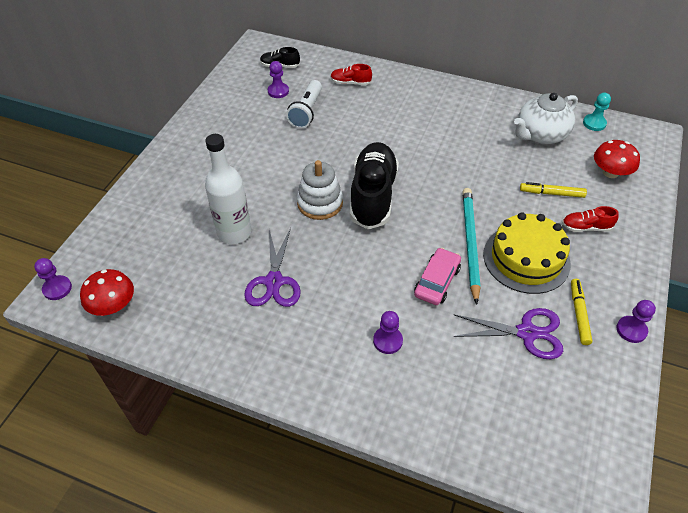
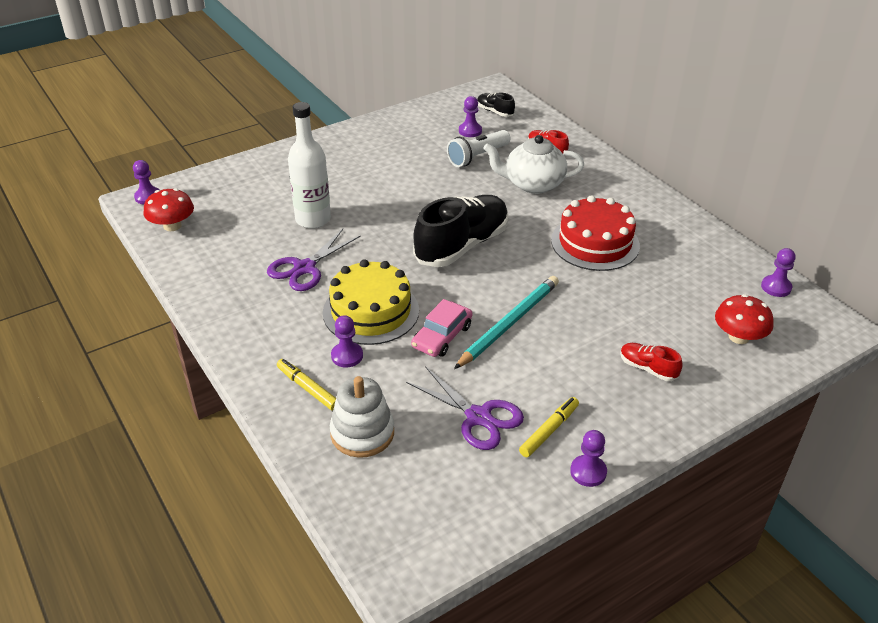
camera: 35 degrees right, 10 degrees down
white stacking toy [297,160,343,220] -> white stacking toy moved to [330,376,394,458]
pink car [414,248,461,305] -> pink car turned 150 degrees clockwise [411,299,473,357]
yellow cake [483,212,571,294] -> yellow cake moved to [323,259,419,345]
white teapot [514,93,578,144] -> white teapot moved to [484,135,584,194]
yellow marker [520,182,587,198] -> yellow marker moved to [277,359,336,411]
turquoise pawn [583,93,611,131] -> purple pawn [761,248,796,297]
none -> red cake [551,195,640,271]

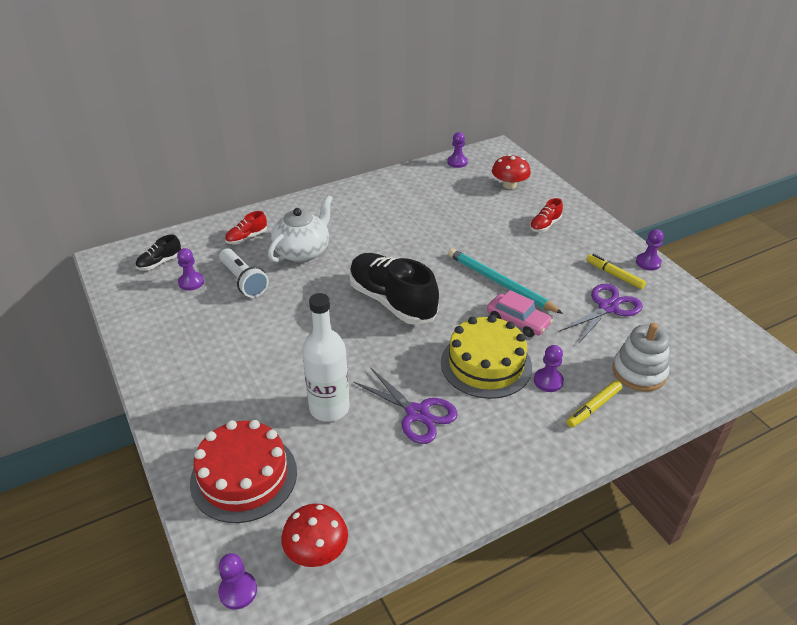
camera: 85 degrees left, 0 degrees up
white teapot [484,135,584,194] -> white teapot turned 150 degrees counterclockwise [268,195,333,263]
red cake [551,195,640,271] -> red cake moved to [190,420,297,523]

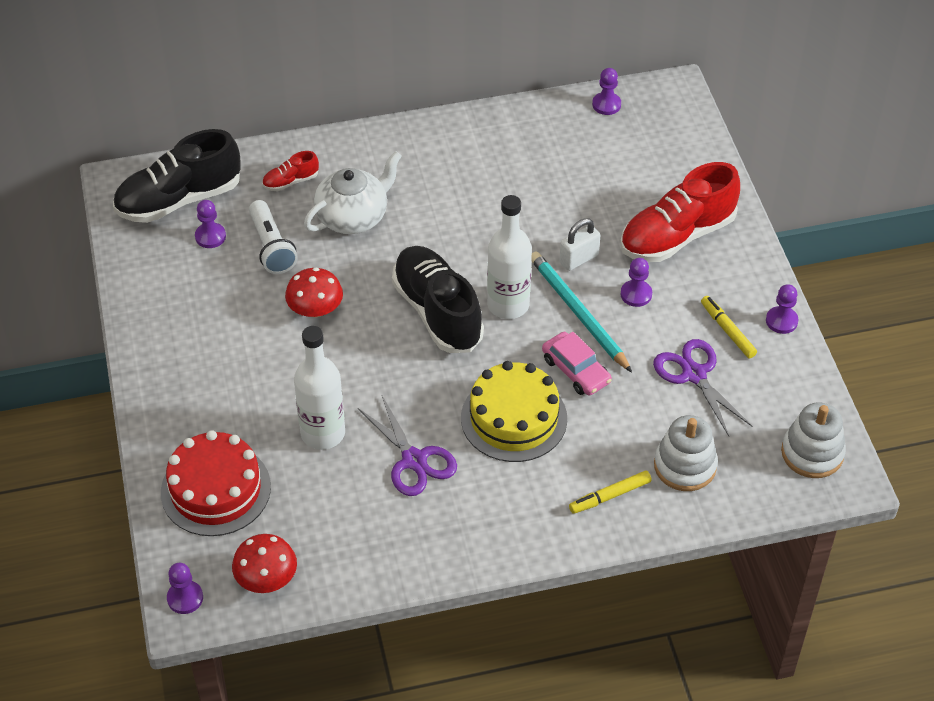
camera: 15 degrees right, 10 degrees up
black shoe [136,234,181,270] -> black shoe [113,129,241,223], size x2.22
red mushroom [492,154,531,189] -> red mushroom moved to [285,267,343,318]
red shoe [530,198,563,232] -> red shoe [620,162,740,262], size x2.22
purple pawn [534,345,564,392] -> purple pawn moved to [620,258,652,307]
purple scissors [559,284,643,344] -> purple scissors turned 90 degrees counterclockwise [653,339,753,436]
none -> white bottle [487,195,532,319]
none -> white padlock [559,218,600,271]
none -> white stacking toy [781,402,846,478]

